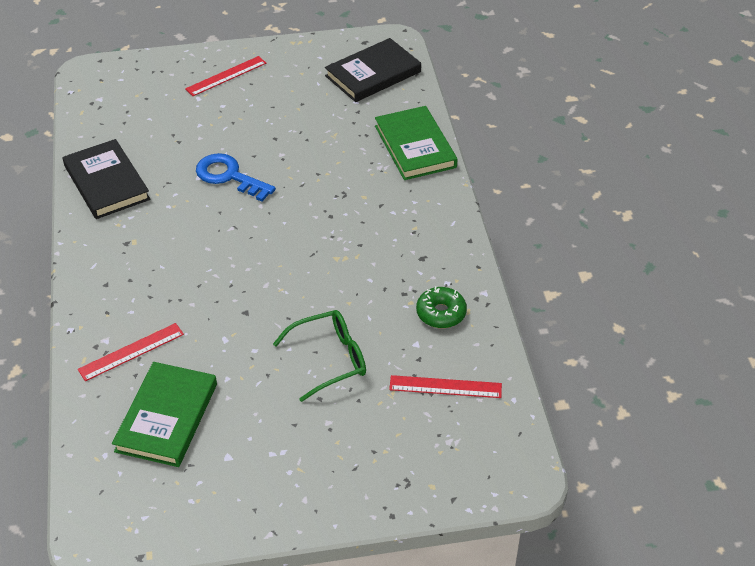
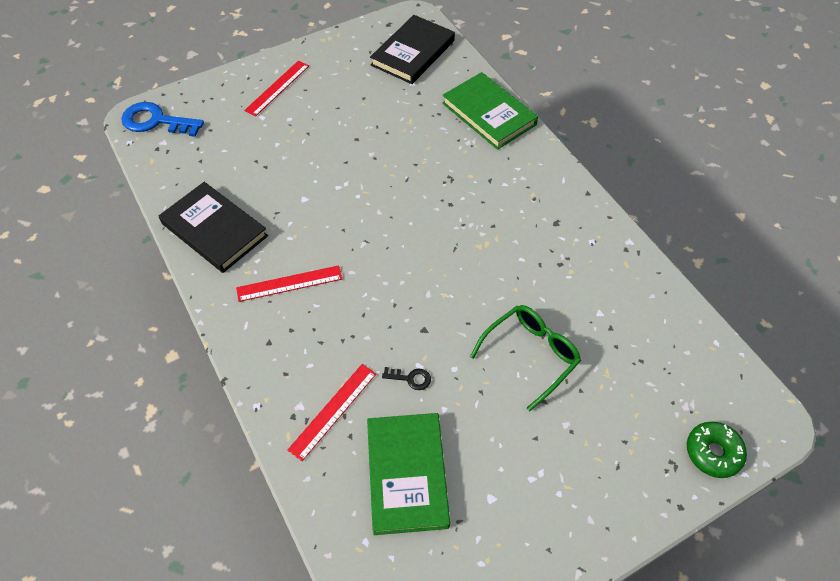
camera: 20 degrees left, 10 degrees up
blue key [196,153,276,202] -> blue key moved to [121,102,204,137]
red ruler [389,375,502,398] -> red ruler moved to [236,265,342,302]
green donut [416,286,467,328] -> green donut moved to [687,422,747,478]
none -> black key [382,367,431,390]

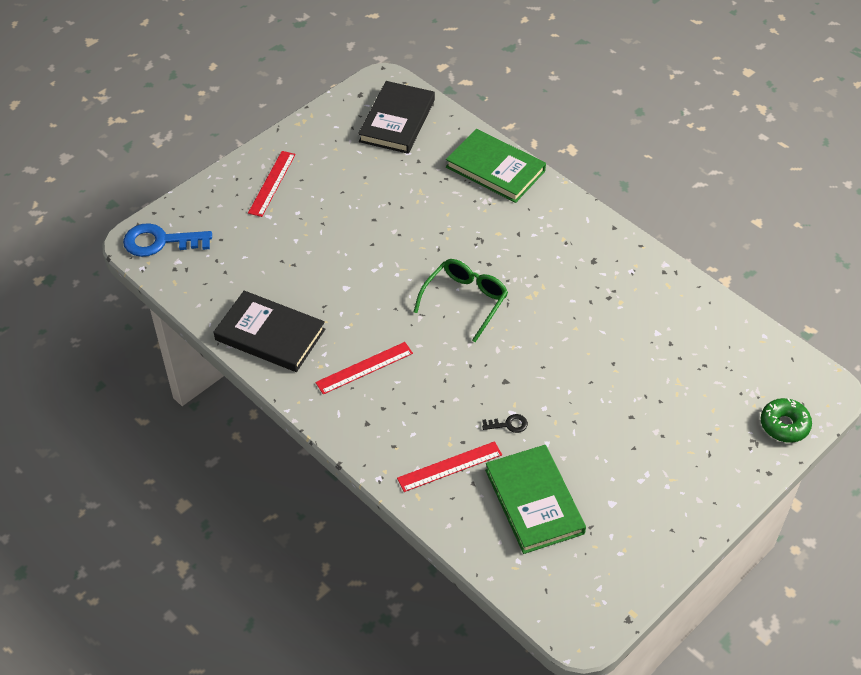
camera: 15 degrees left, 5 degrees down
red ruler [288,364,376,461] -> red ruler turned 45 degrees clockwise [397,441,502,492]
green glasses [470,305,581,411] -> green glasses moved to [414,259,508,342]

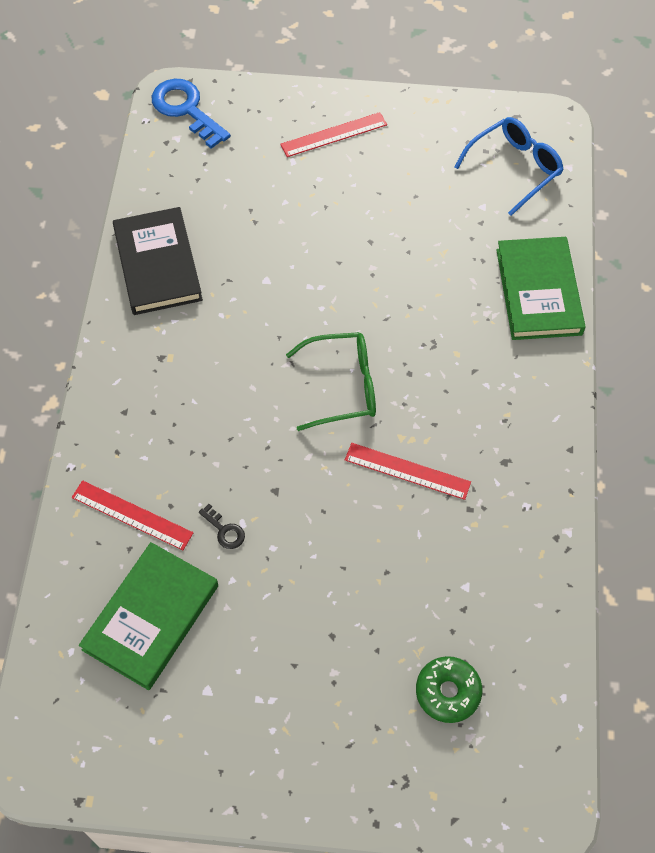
camera: 50 degrees right, 10 degrees up
red ruler [315,342,413,394] -> red ruler moved to [345,443,471,500]
black book [358,81,435,154] -> blue glasses [454,117,564,216]
green donut [761,398,812,443] -> green donut moved to [416,656,482,723]

